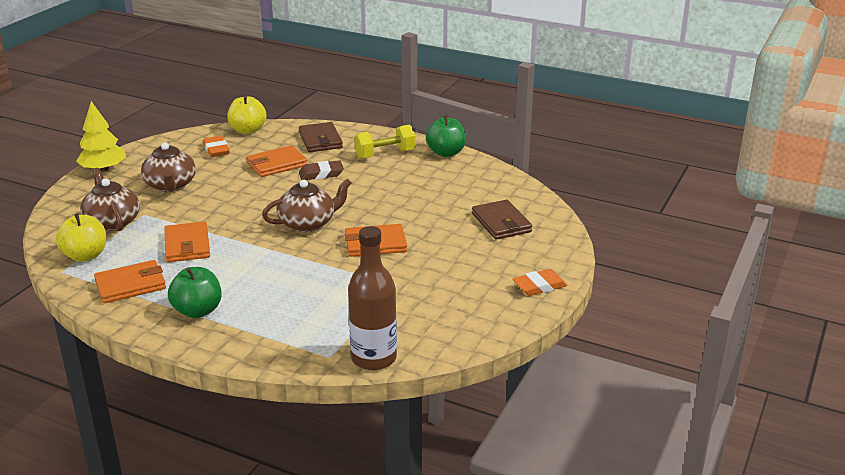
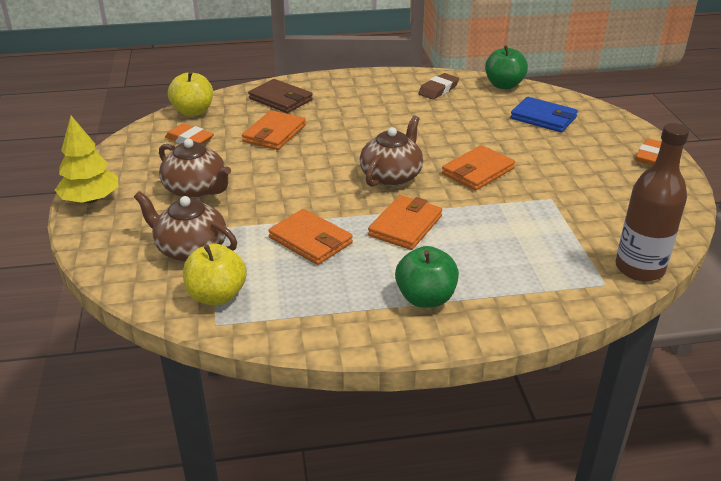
camera: 35 degrees left, 5 degrees up
orange wallet [94,260,166,303] -> orange wallet moved to [368,195,442,250]
brown eraser [299,160,344,180] -> brown eraser moved to [418,73,459,100]
yellow dumbbell [354,125,415,159] -> none
green apple [426,116,466,157] -> green apple moved to [485,46,528,89]
brown wallet [472,200,532,240] -> blue wallet [510,97,578,133]

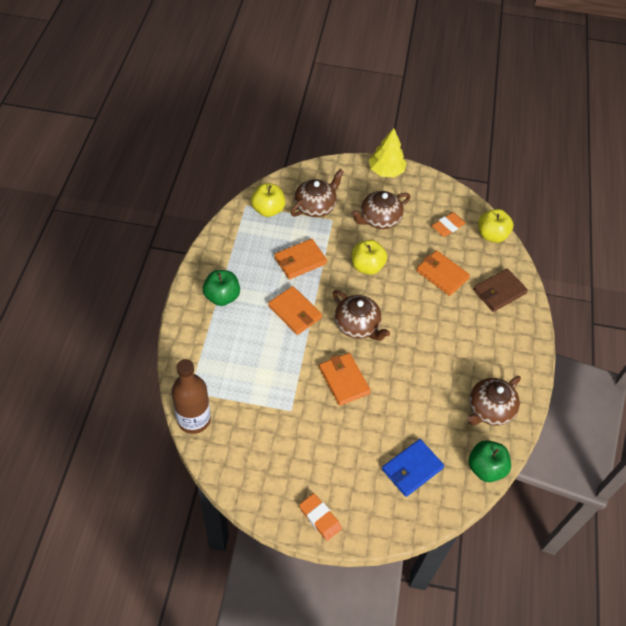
camera: 105 degrees right, 20 degrees up
brown eraser [418,73,459,100] -> brown teapot [468,376,521,426]
none -> yellow apple [352,240,387,275]

